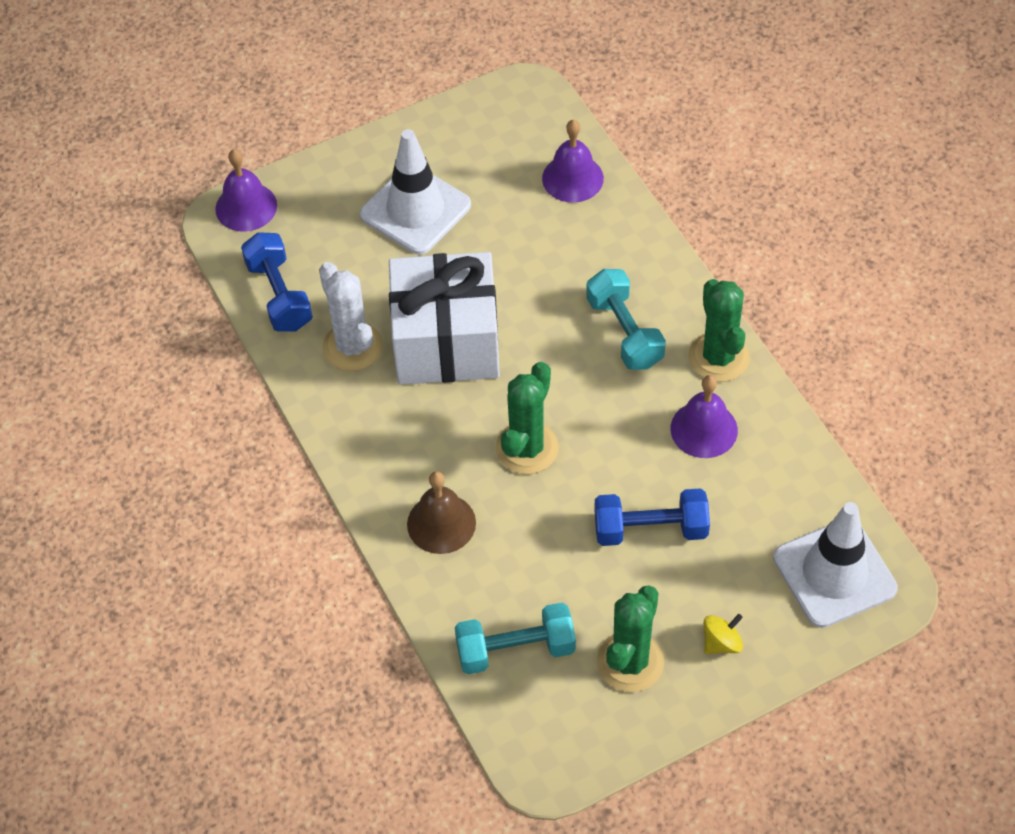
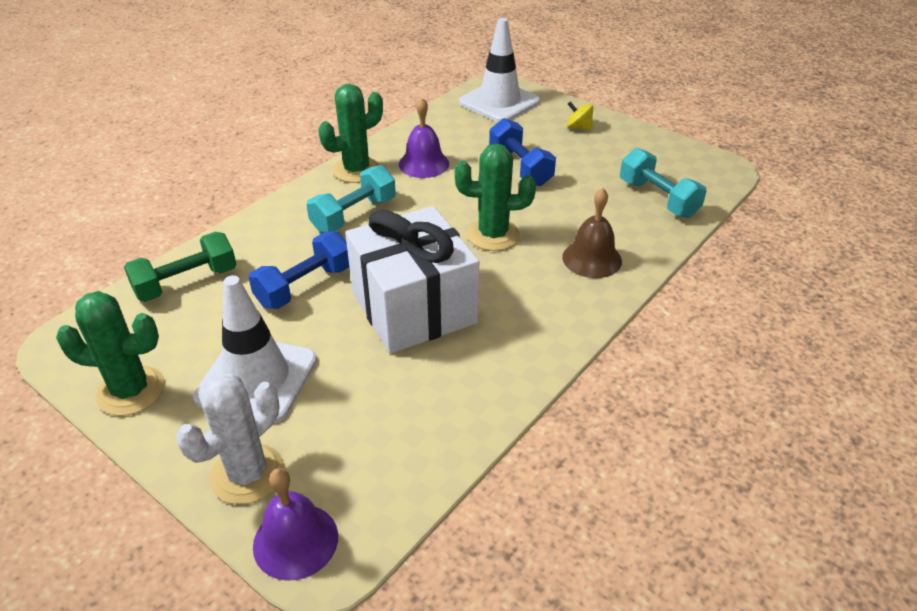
camera: 115 degrees left, 15 degrees down
blue dumbbell [241,232,313,332] -> blue dumbbell moved to [248,231,349,309]
white cactus [319,262,383,371] -> white cactus moved to [176,372,284,504]
purple bell [542,120,604,203] -> green dumbbell [124,232,237,302]
green cactus [597,585,664,692] -> green cactus moved to [56,291,165,416]

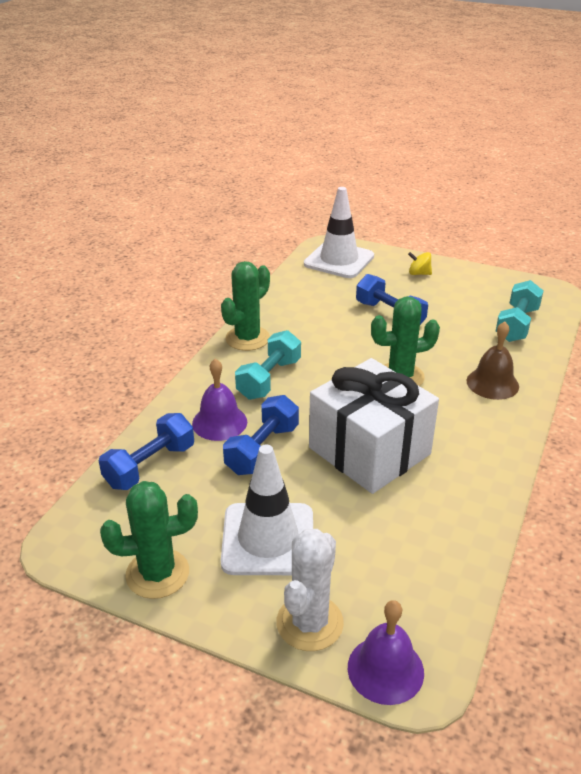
camera: 15 degrees left, 5 degrees down
green dumbbell [124,232,237,302] -> blue dumbbell [99,413,194,490]
purple bell [399,98,449,178] -> purple bell moved to [192,358,247,441]
turquoise dumbbell [620,148,707,218] -> turquoise dumbbell turned 75 degrees clockwise [496,280,544,342]

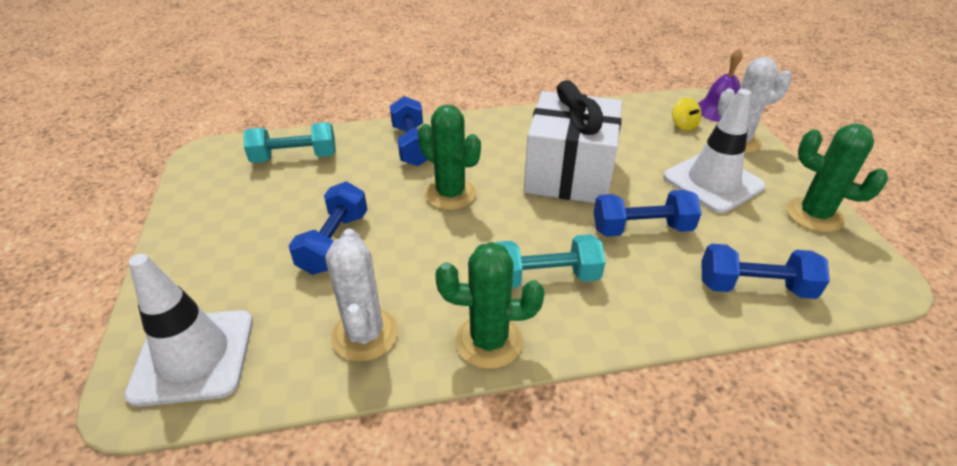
camera: 125 degrees left, 5 degrees up
purple bell [192,358,247,441] -> none
yellow spinning top [408,252,432,275] -> yellow spinning top moved to [672,98,702,131]
brown bell [467,321,519,400] -> blue dumbbell [390,96,428,166]
none -> white cactus [325,229,398,362]

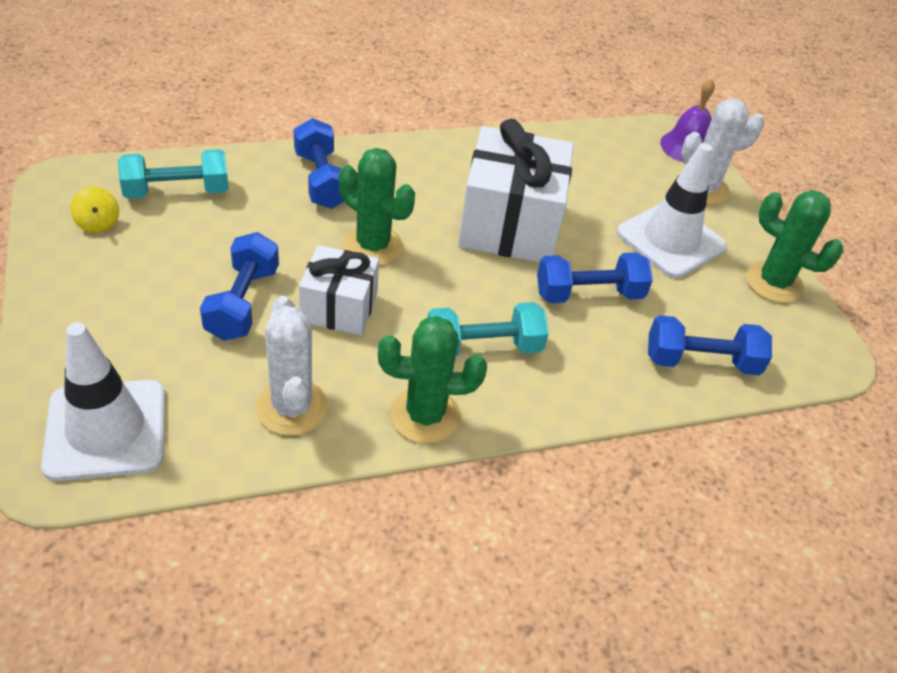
camera: 10 degrees left, 5 degrees up
yellow spinning top [672,98,702,131] -> yellow spinning top moved to [70,187,119,233]
none -> white gift [299,245,379,335]

